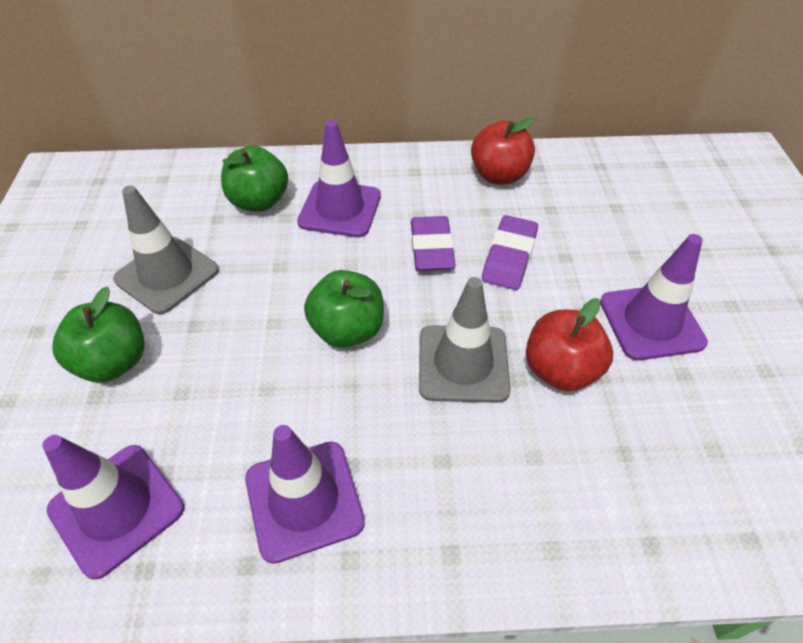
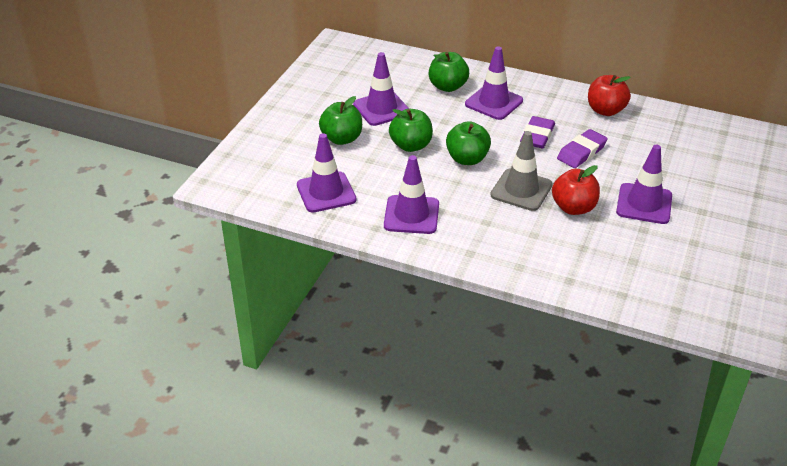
camera: 25 degrees right, 10 degrees down
grey traffic cone [113,186,219,314] -> purple traffic cone [353,52,409,126]
none -> green apple [389,109,433,152]

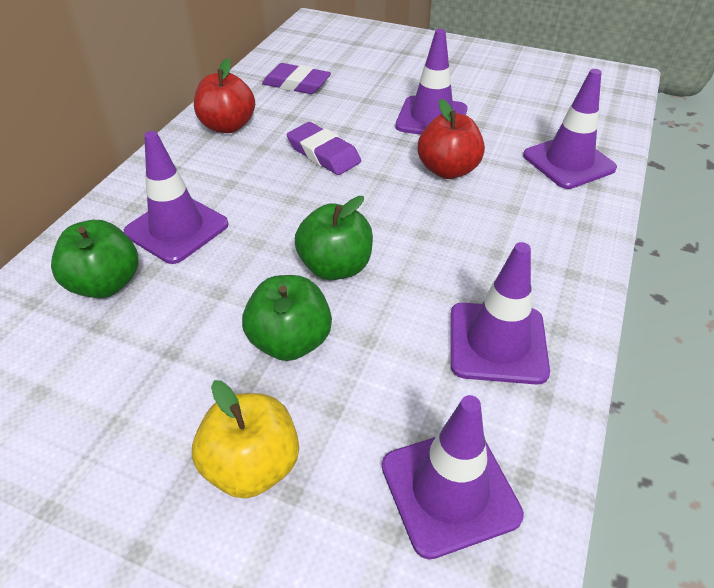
camera: 90 degrees left, 5 degrees up
green apple [319,96,362,145] -> yellow apple [192,380,299,499]
purple traffic cone [353,52,409,126] -> purple traffic cone moved to [523,69,617,189]
grey traffic cone [490,131,553,211] -> none
purple eraser [520,116,555,148] -> purple eraser moved to [262,63,331,94]

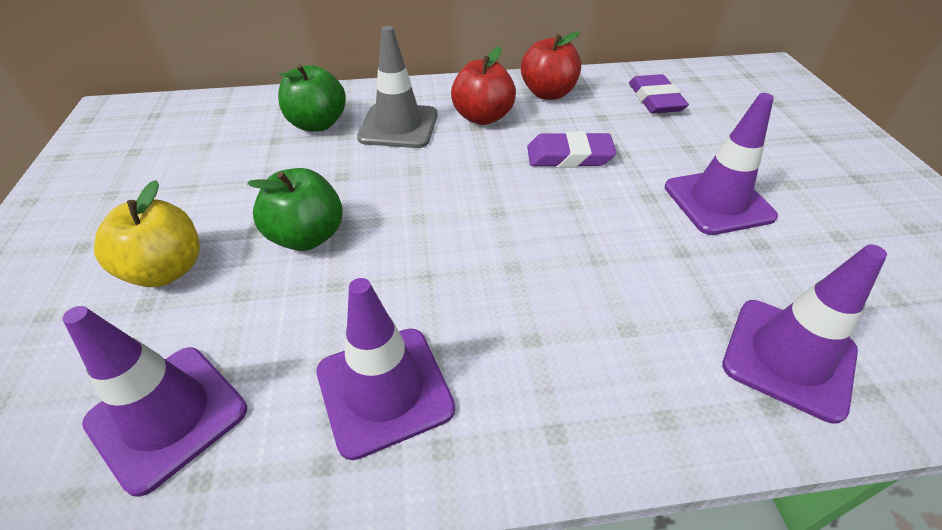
camera: 60 degrees right, 0 degrees up
purple traffic cone [124,131,228,264] -> grey traffic cone [357,26,437,148]
purple eraser [287,122,361,175] -> purple eraser turned 75 degrees clockwise [527,131,617,168]
green apple [295,196,373,280] -> none
red apple [418,99,485,179] -> red apple moved to [451,47,516,125]

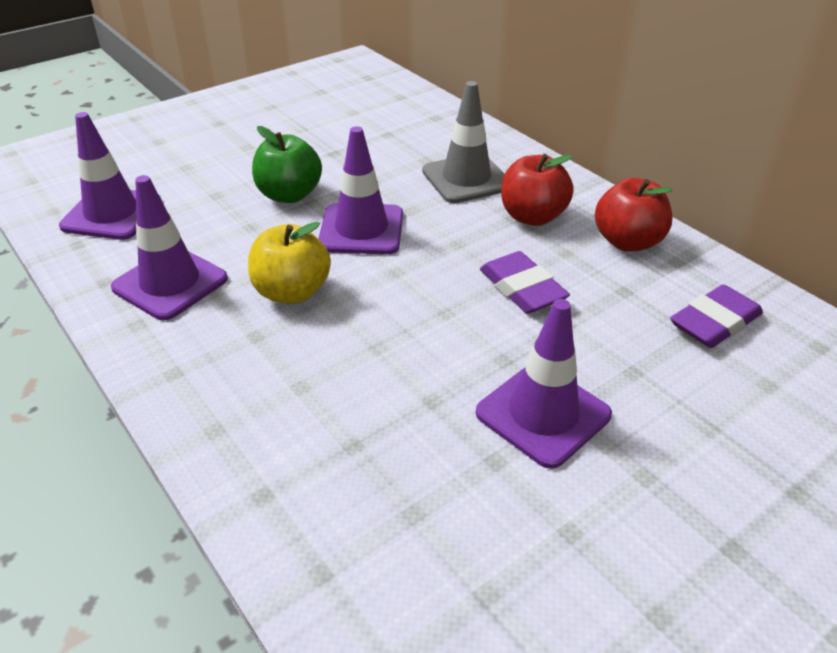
camera: 60 degrees right, 5 degrees down
yellow apple [94,180,200,287] -> yellow apple moved to [248,222,331,304]
green apple [278,64,346,132] -> none
purple traffic cone [722,244,887,424] -> purple traffic cone moved to [318,126,403,254]

